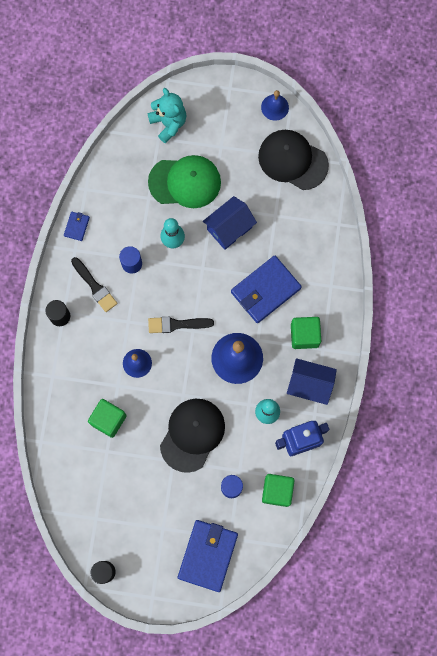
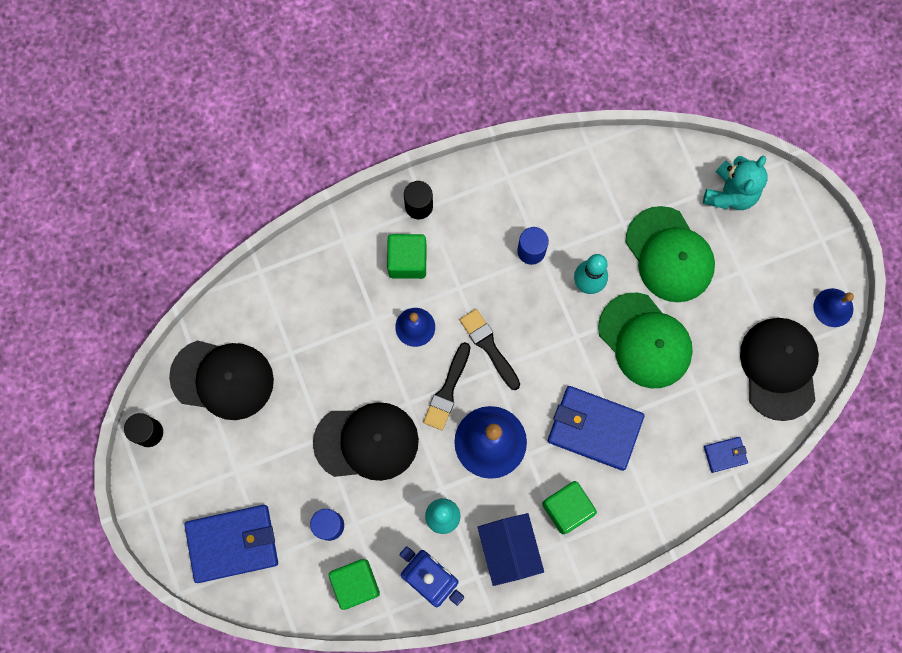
camera: 60 degrees right, 0 degrees up
blue wallet [64,212,90,241] -> blue wallet moved to [704,437,748,473]
black brush [71,257,117,312] -> black brush moved to [423,342,470,430]
green cube [88,399,127,438] -> green cube moved to [387,234,427,279]
blue house [203,196,257,250] -> green cap [598,293,693,388]
none -> black cap [169,340,274,420]

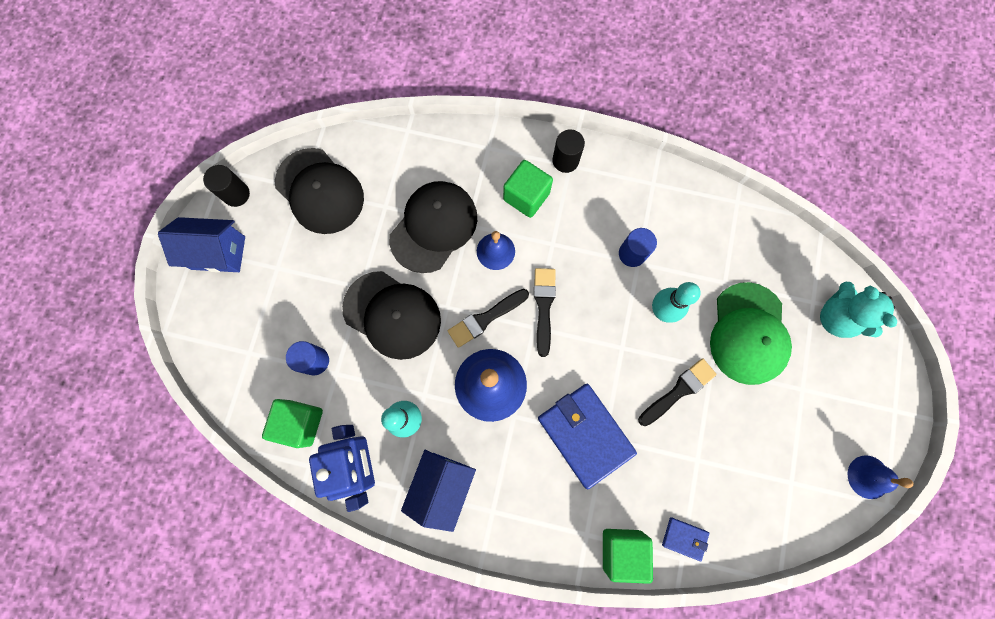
camera: 35 degrees right, 0 degrees up
blue wallet [184,505,278,583] -> none
green cube [542,481,597,534] -> green cube moved to [603,529,653,584]
green cap [598,293,693,388] -> black brush [638,358,717,426]
turquoise teddy bear [703,155,768,210] -> turquoise teddy bear turned 90 degrees clockwise [820,282,897,338]
black cap [740,318,819,421] -> black cap moved to [389,181,477,273]
none -> blue house [158,217,245,272]

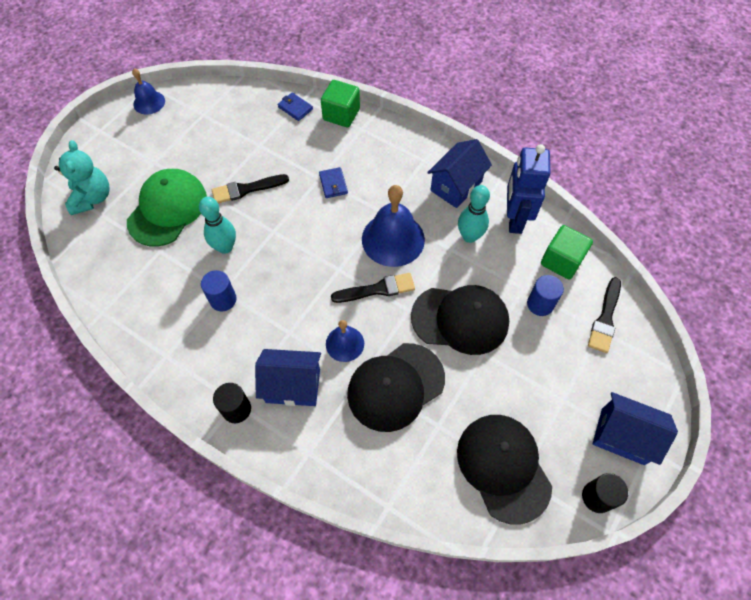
camera: 160 degrees left, 15 degrees down
black cap [342,271,441,360] -> black cap turned 135 degrees clockwise [411,285,509,355]
green cube [503,160,553,218] -> blue house [255,349,321,406]
black brush [534,268,556,357] -> black brush moved to [588,277,621,353]
blue wallet [538,384,637,489] -> blue wallet [319,167,348,198], size x0.46

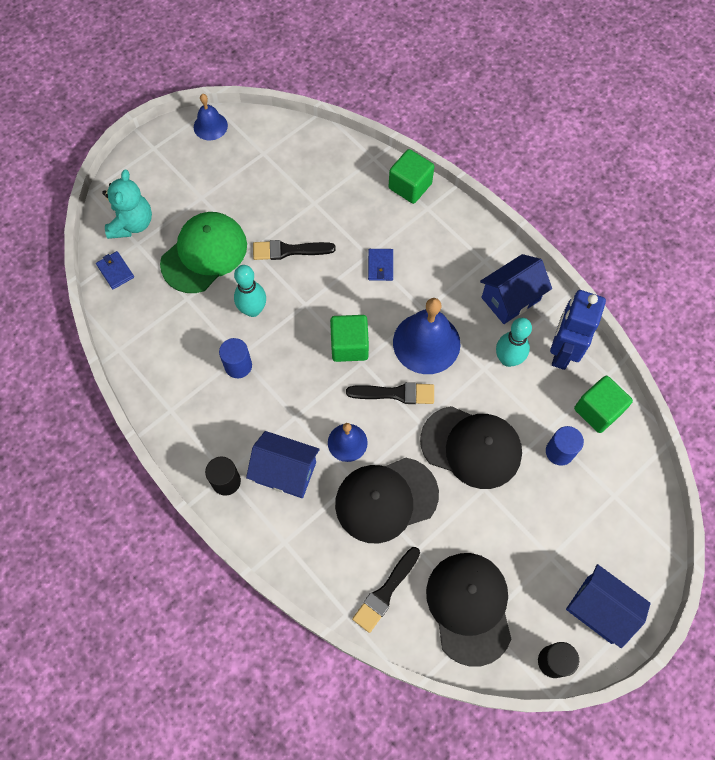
camera: 15 degrees right, 5 degrees up
blue wallet [278,92,313,121] -> blue wallet moved to [96,251,134,289]
black brush [588,277,621,353] -> black brush moved to [352,547,420,633]
none -> green cube [330,315,369,362]

